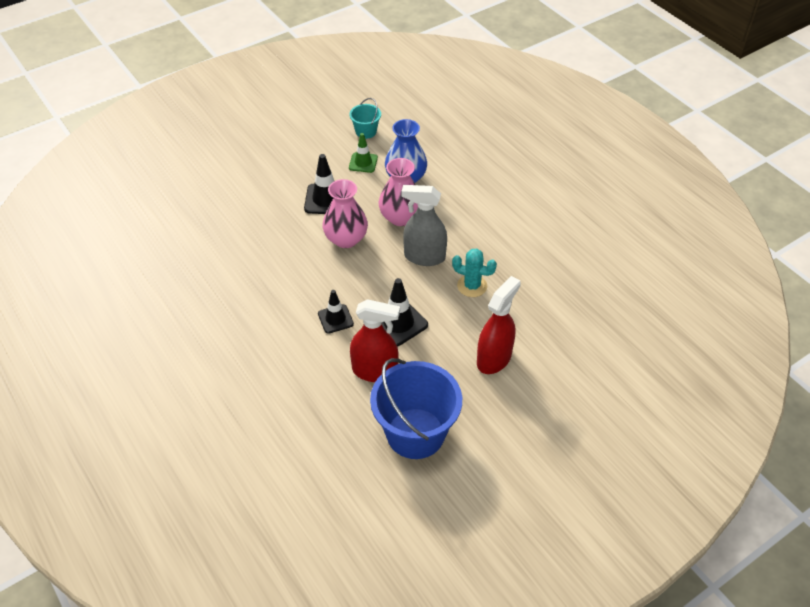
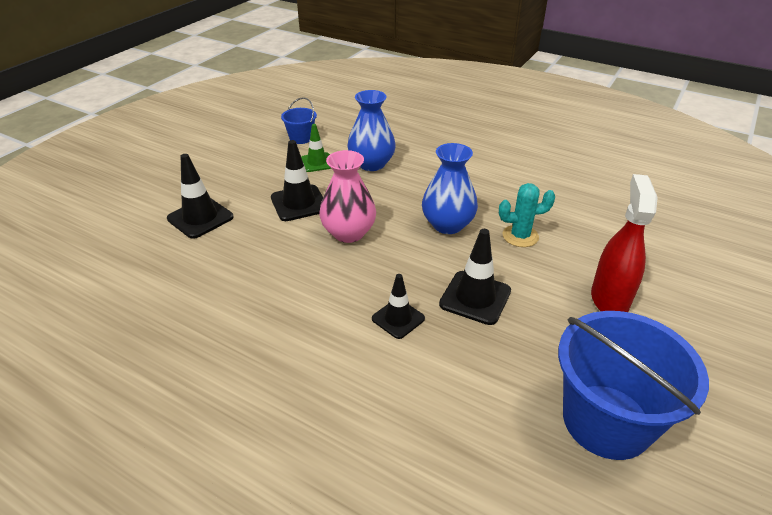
camera: 25 degrees left, 10 degrees down
turquoise bucket [349,98,381,139] -> blue bucket [281,97,317,144]
red spray bottle [350,299,400,382] -> none
pink vase [379,158,418,226] -> none
grey spray bottle [401,185,447,266] -> blue vase [422,143,478,234]
none -> black traffic cone [167,154,234,239]

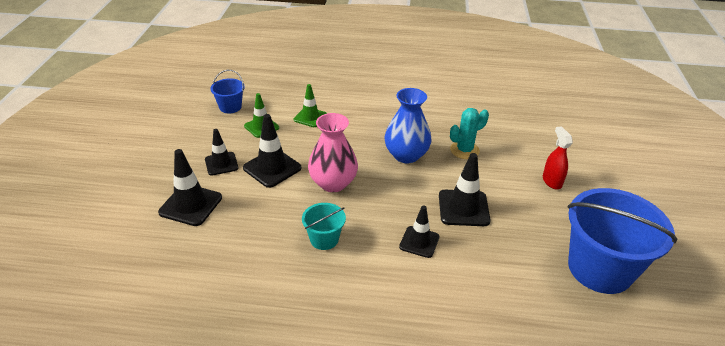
camera: 25 degrees left, 0 degrees up
blue vase [347,90,396,171] -> green traffic cone [294,84,327,127]
red spray bottle [591,174,658,312] -> red spray bottle [543,126,573,189], size x0.60
none -> black traffic cone [205,129,238,176]
none -> turquoise bucket [302,203,346,250]

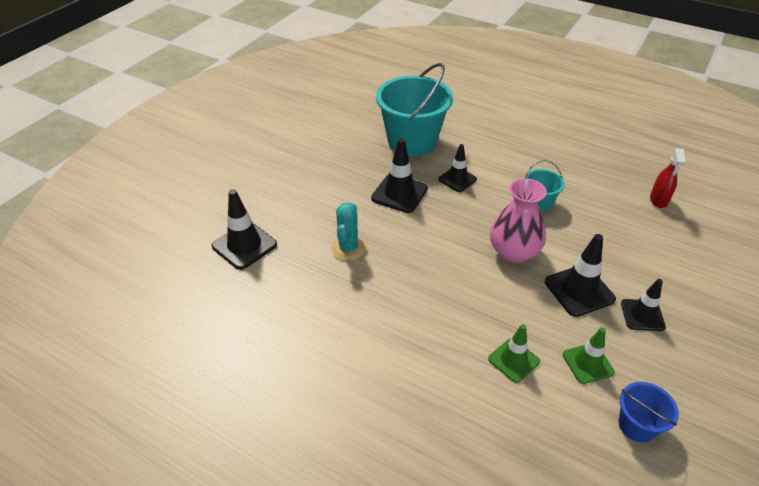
camera: 155 degrees left, 5 degrees up
black traffic cone [158,149,222,226] -> black traffic cone moved to [212,189,277,270]
blue vase [384,88,431,163] -> none
turquoise cactus [450,108,489,159] -> turquoise cactus turned 75 degrees counterclockwise [331,203,366,261]
red spray bottle [543,126,573,189] -> red spray bottle moved to [650,148,686,208]
blue bucket [568,188,677,294] -> none
none -> turquoise bucket [376,63,453,156]

